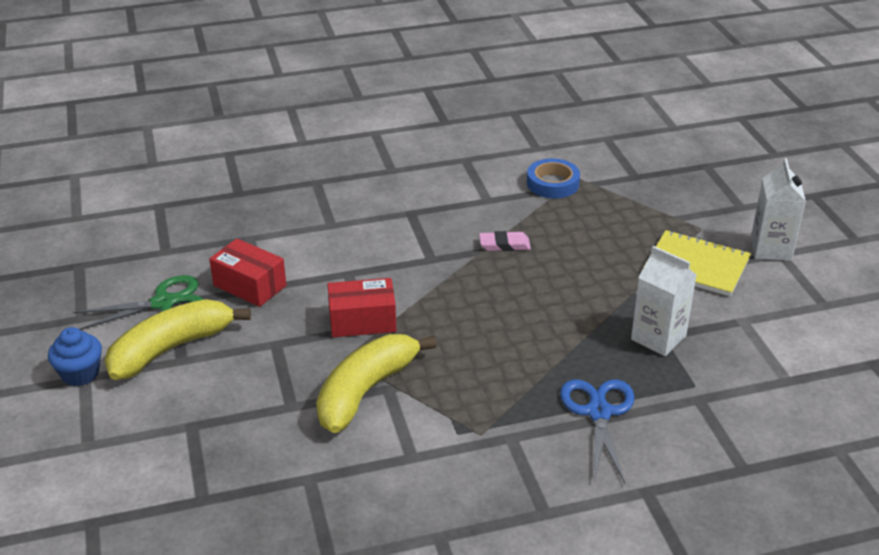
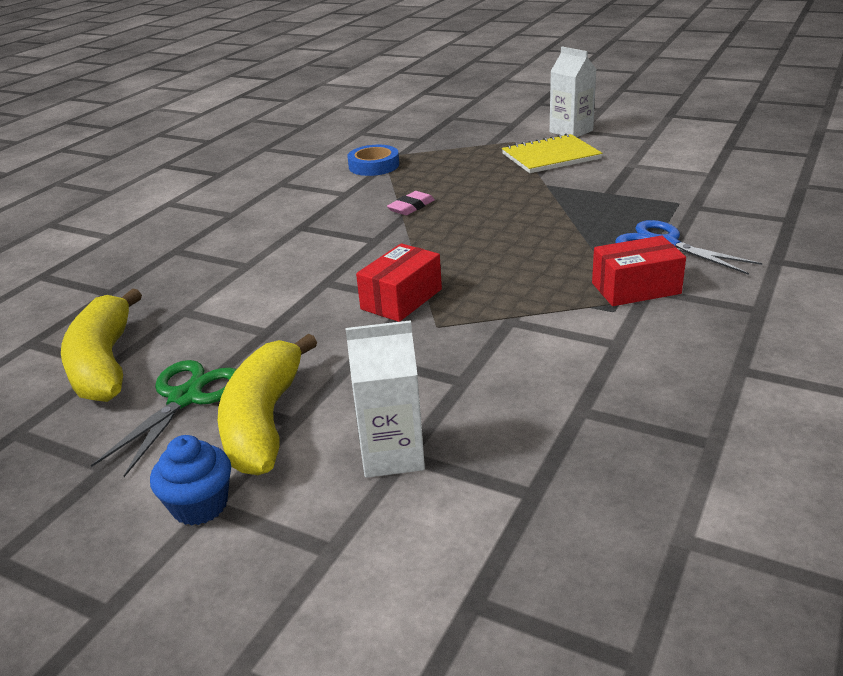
camera: 45 degrees left, 5 degrees down
red box [209,238,286,307] -> red box moved to [592,236,686,306]
yellow banana [316,334,437,433] -> yellow banana moved to [61,288,142,402]
white carton [631,246,697,356] -> white carton moved to [345,320,425,478]

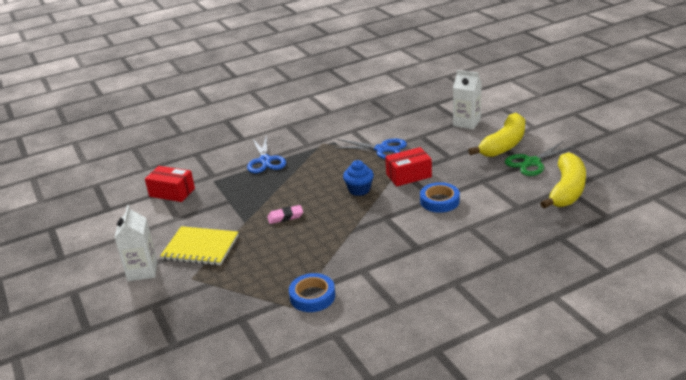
camera: 145 degrees left, 0 degrees up
blue cupcake [150,435,231,526] -> blue cupcake moved to [343,160,374,196]
pink eraser [387,191,435,215] -> pink eraser moved to [267,205,303,224]
red box [592,236,686,306] -> red box moved to [145,166,195,202]
none -> blue scissors [332,139,407,159]
none -> blue tape [420,182,460,213]

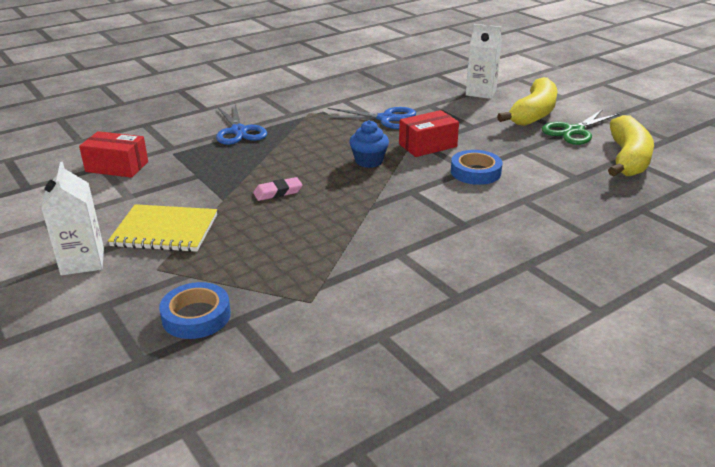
camera: 10 degrees left, 0 degrees up
blue tape [289,273,335,312] -> blue tape moved to [159,282,231,339]

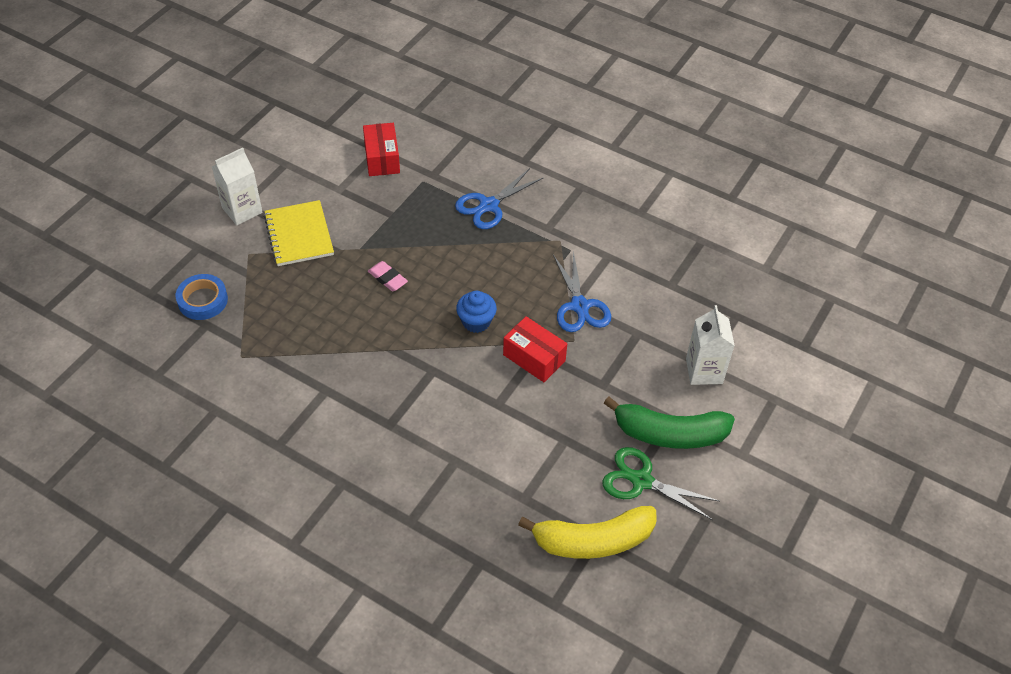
camera: 65 degrees right, 20 degrees up
blue tape [451,150,503,185] -> none
yellow banana [497,77,558,126] -> green banana [604,397,735,449]

